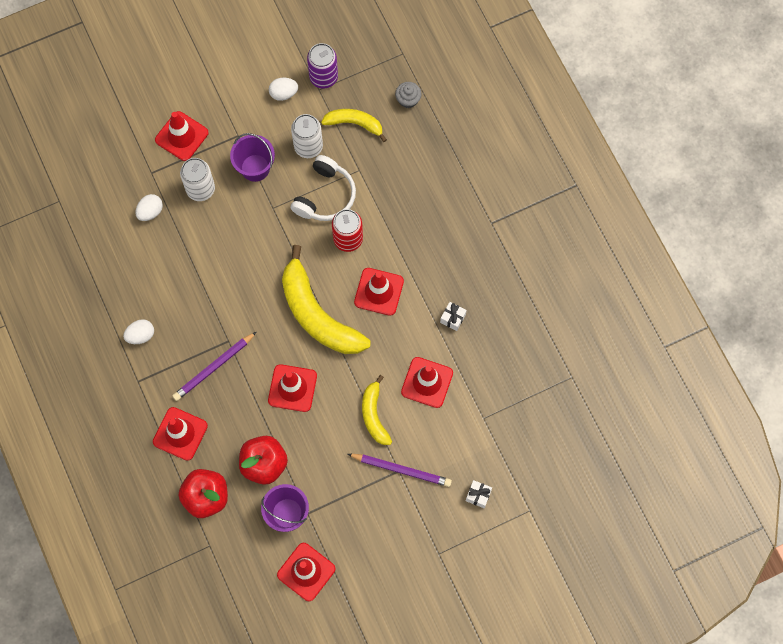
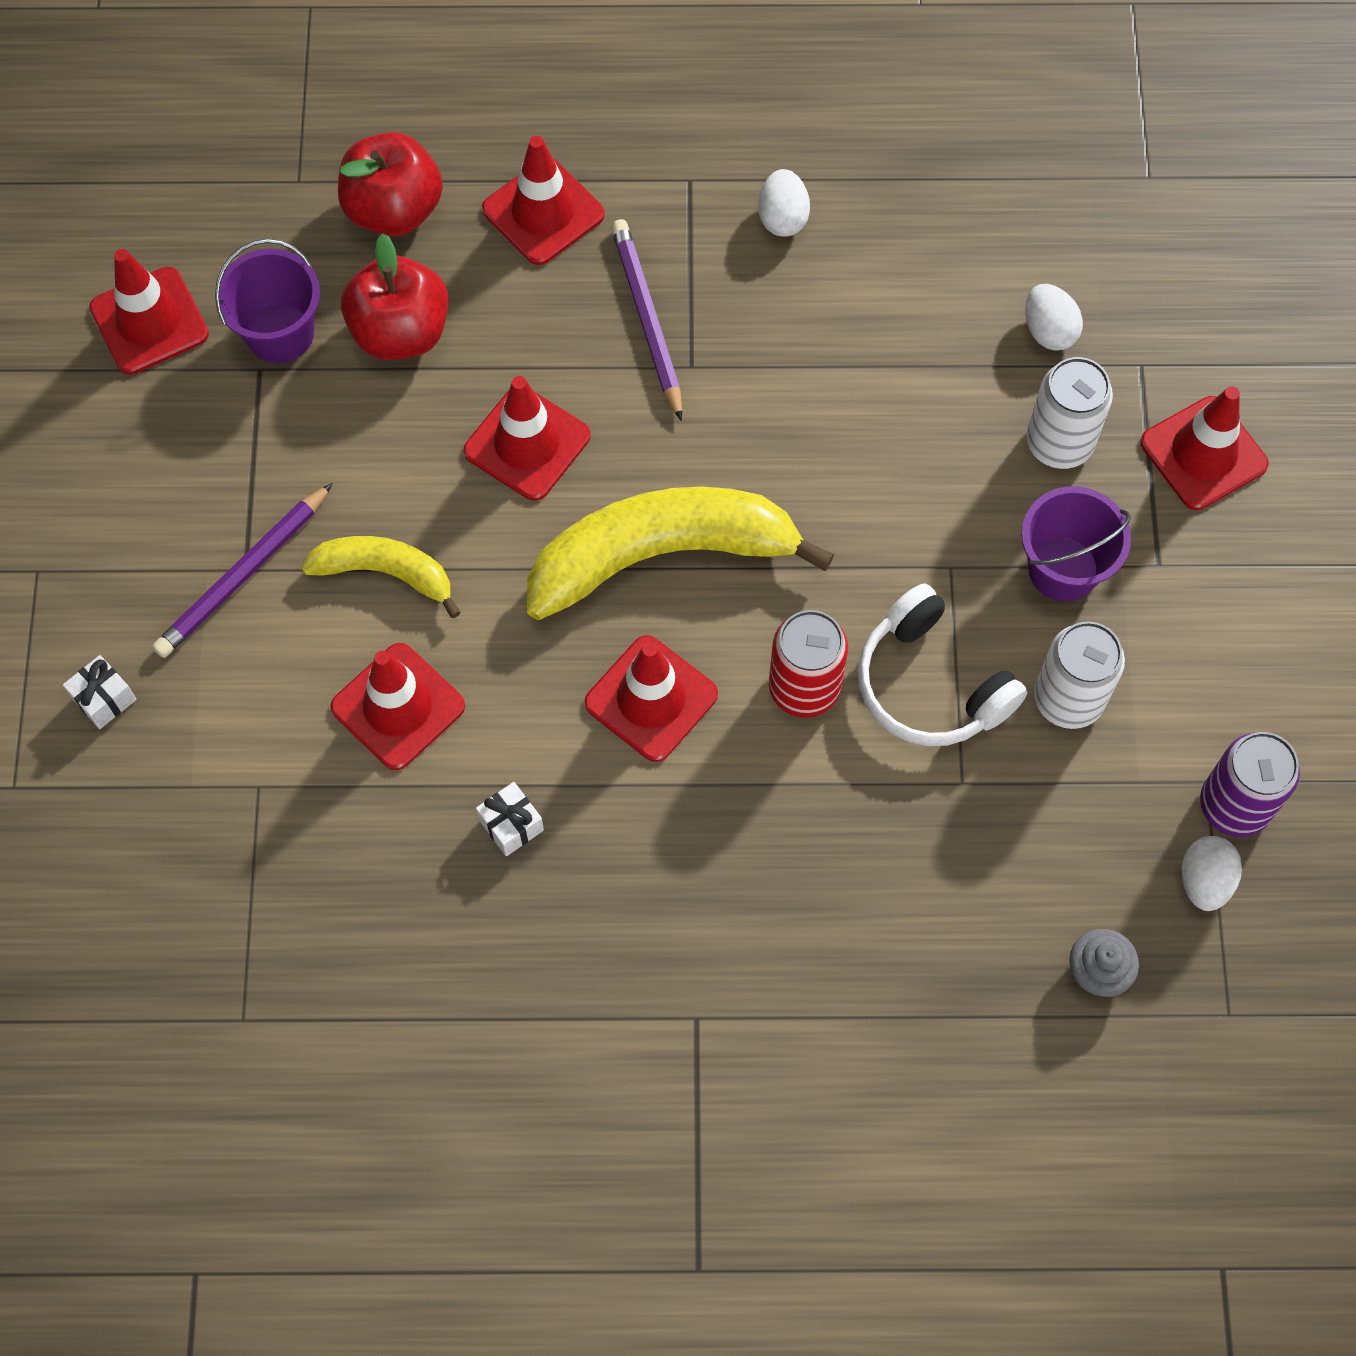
camera: 115 degrees right, 5 degrees down
white egg [269,78,298,101] -> white egg moved to [1182,836,1242,911]
yellow banana [321,109,387,142] -> none

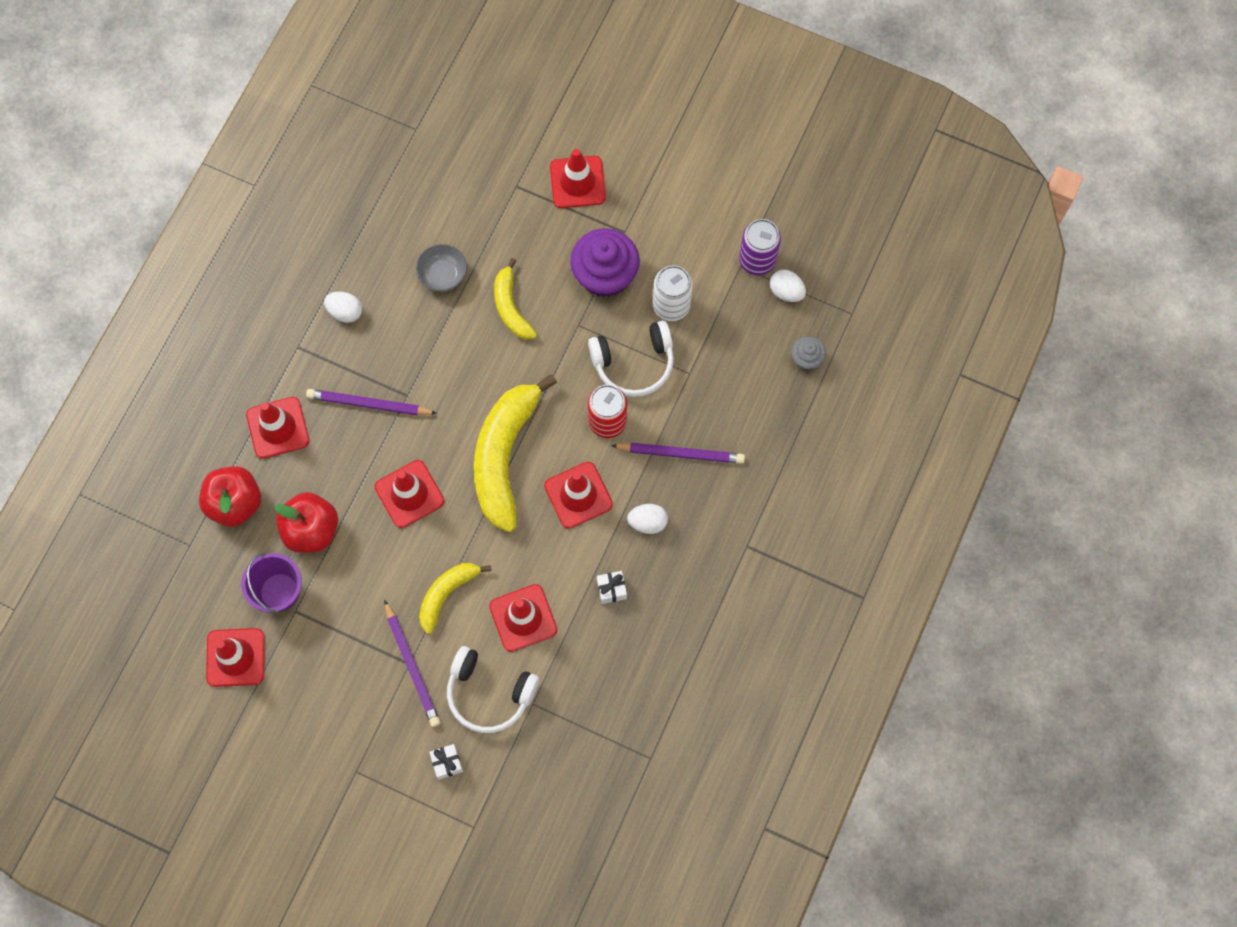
camera: 65 degrees left, 5 degrees up
purple bucket [1021,486,1131,601] -> purple cupcake [570,228,640,297]
white egg [1025,284,1083,350] -> white egg moved to [627,504,668,534]
white can [1026,357,1113,469] -> none
none -> grey bowl [416,244,467,292]
none -> white headphones [447,646,539,733]
none -> yellow banana [494,258,537,340]
none -> purple pencil [611,442,745,464]

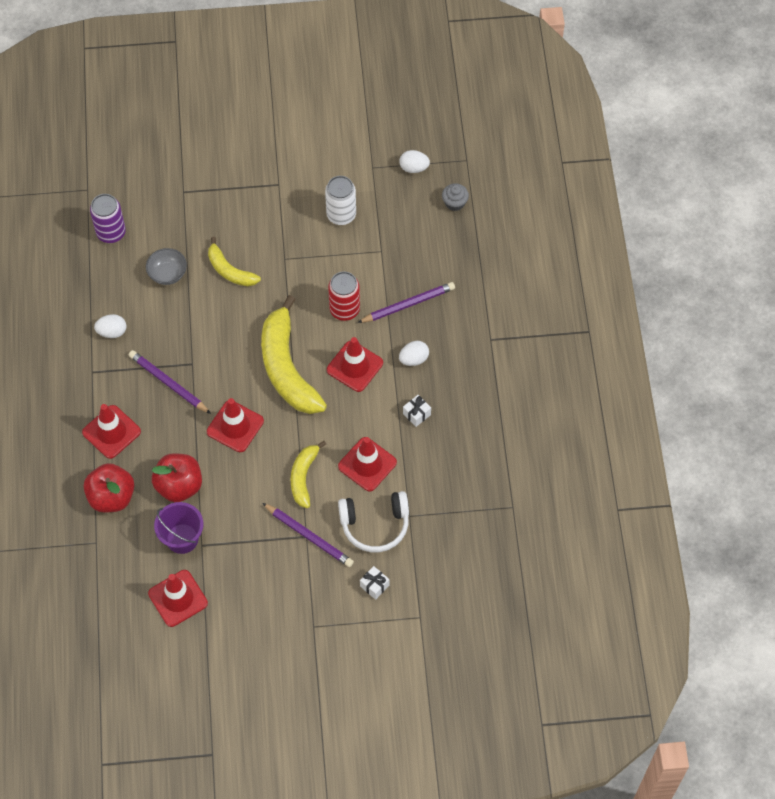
camera: 30 degrees left, 10 degrees down
purple pencil [306,389,438,416] -> purple pencil turned 60 degrees clockwise [129,350,211,414]
red traffic cone [550,149,606,208] -> none
purple cupcake [570,228,640,297] -> none
white headphones [588,321,674,397] -> none
purple can [739,219,781,275] -> purple can moved to [90,194,126,243]

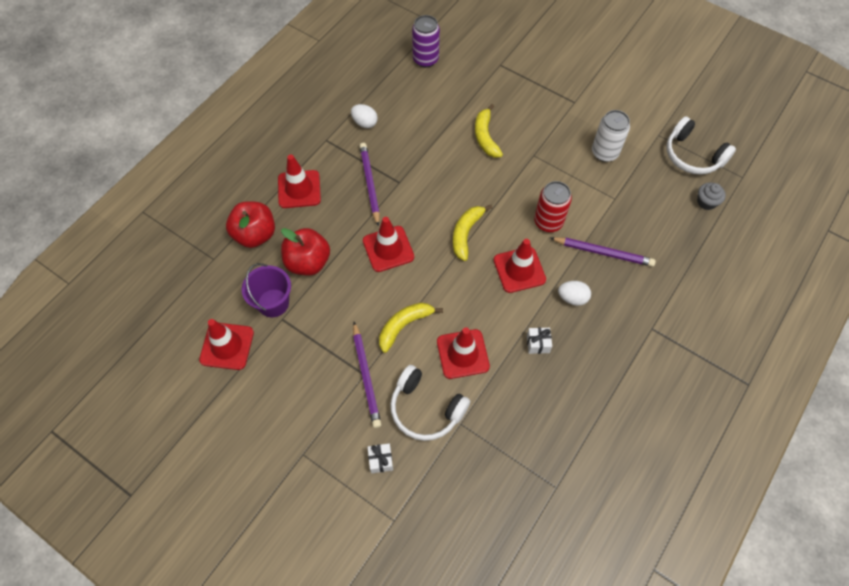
camera: 40 degrees right, 0 degrees up
grey bowl [146,248,187,285] -> none
yellow banana [261,295,327,414] -> yellow banana [453,205,493,261], size x0.54
white egg [399,150,430,173] -> white headphones [666,116,736,175]

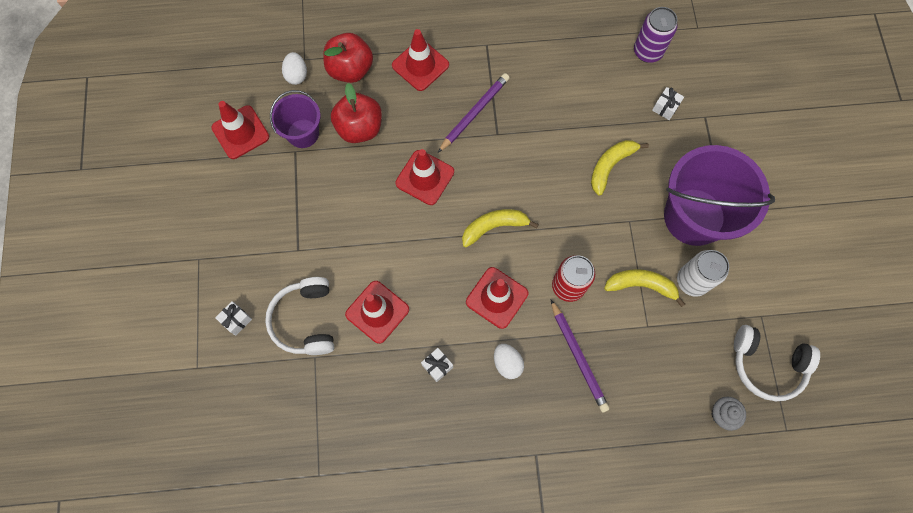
camera: 50 degrees right, 10 degrees up
white egg [351,104,378,128] -> white egg moved to [282,52,307,85]
purple pencil [353,322,381,428] -> none
yellow banana [379,303,443,353] -> yellow banana moved to [604,269,685,307]
white headphones [666,116,736,175] -> white headphones turned 75 degrees counterclockwise [734,325,820,401]
none -> white gift [652,87,684,120]
none -> purple bucket [664,145,775,246]

